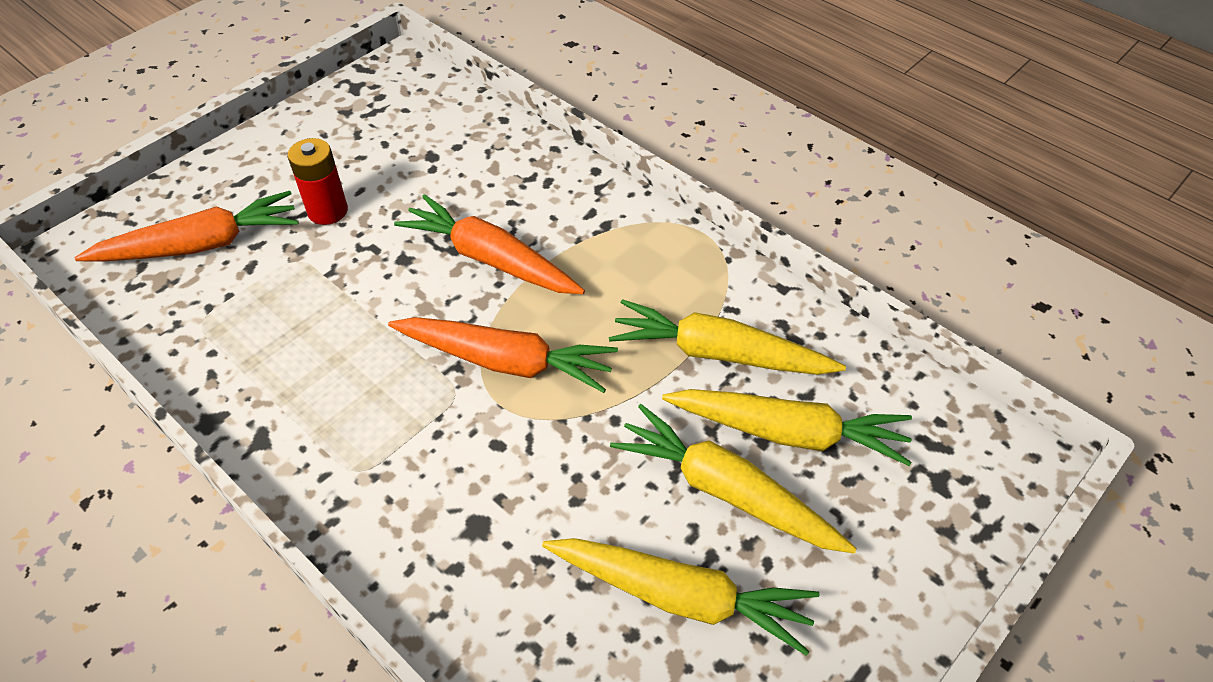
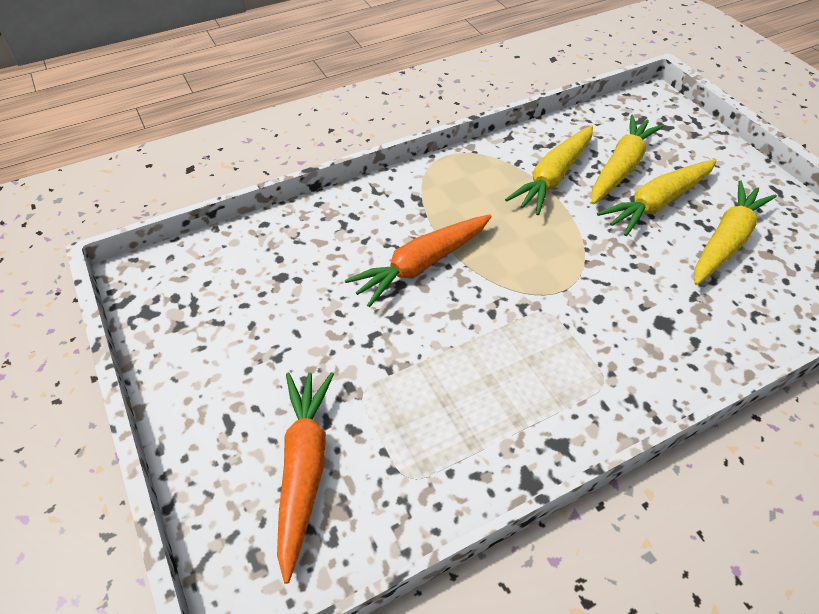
camera: 70 degrees left, 0 degrees up
red battery [288,138,348,225] -> none
orange carrot [388,317,618,393] -> none

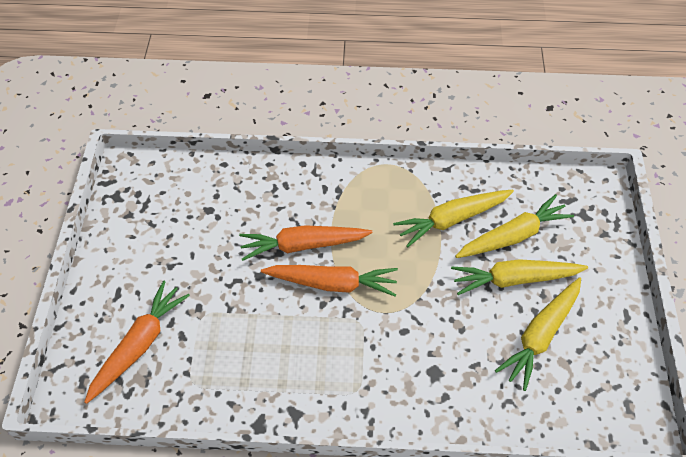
camera: 30 degrees right, 5 degrees up
yellow carrot [694,180,777,285] -> yellow carrot turned 150 degrees clockwise [495,277,581,391]
none -> orange carrot [261,265,398,297]

